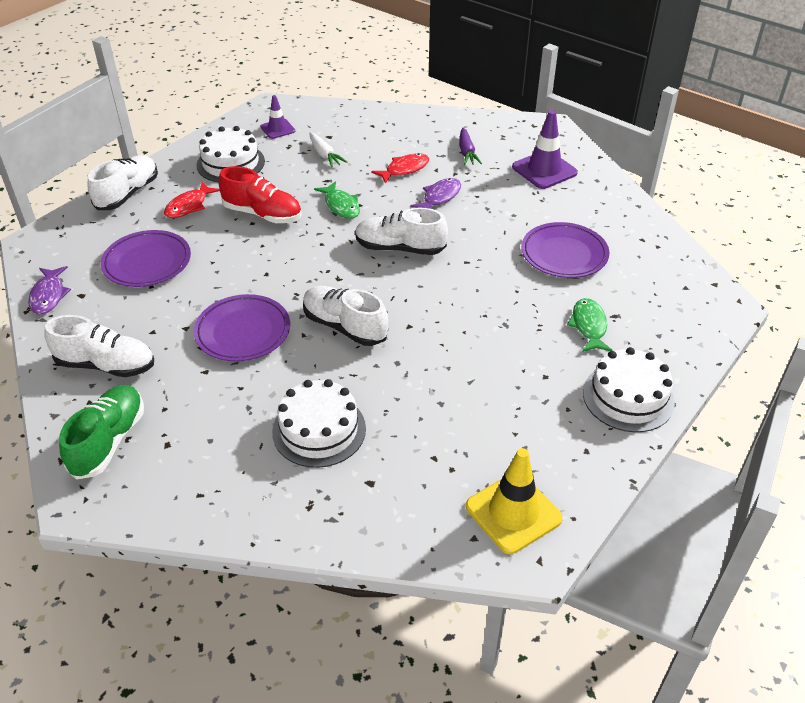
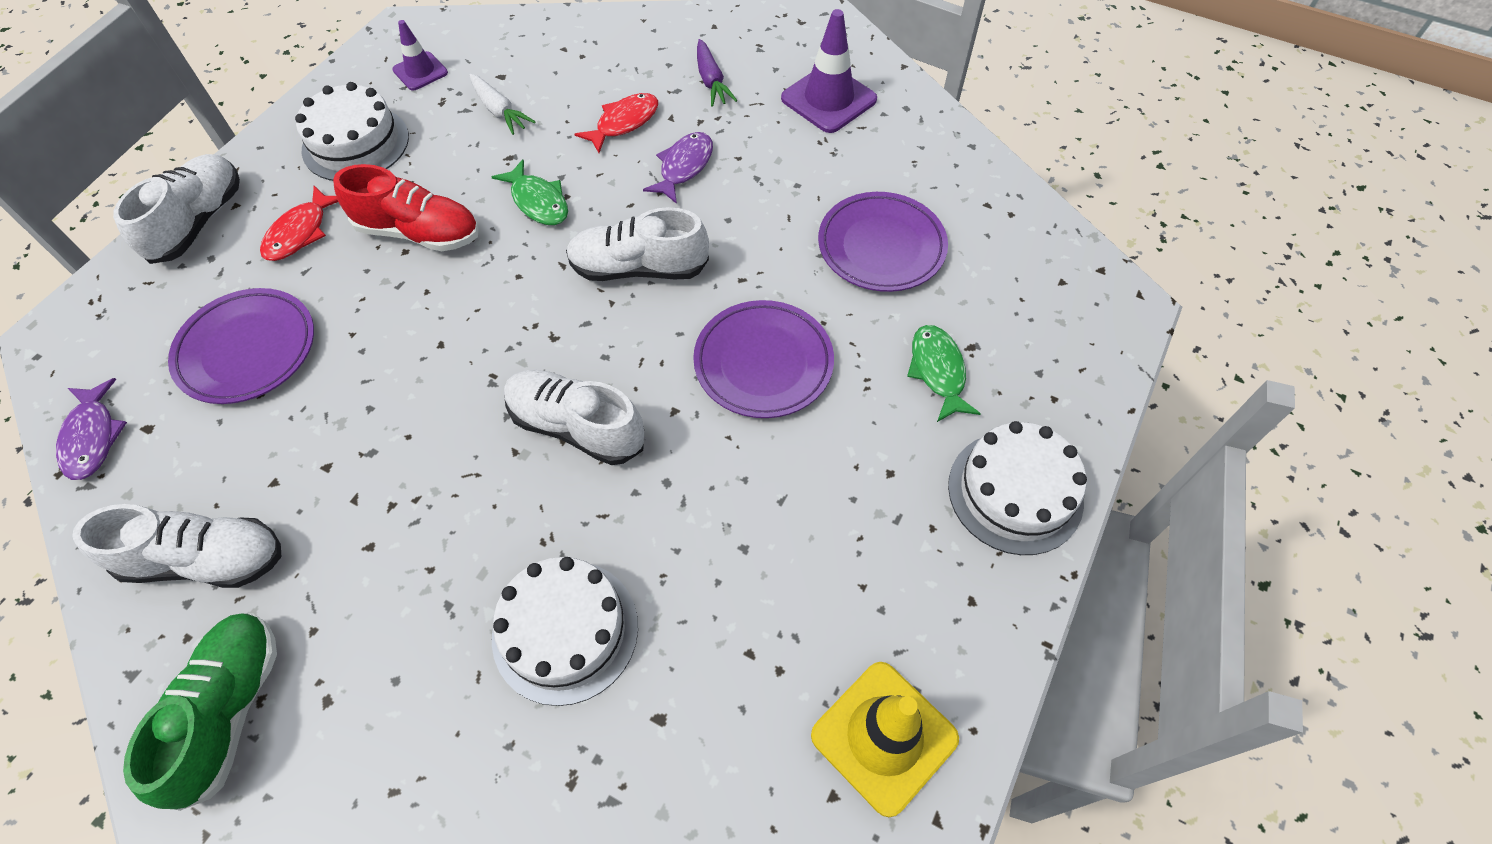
camera: 10 degrees left, 15 degrees up
purple plate [194,294,290,362] -> purple plate moved to [693,300,834,418]

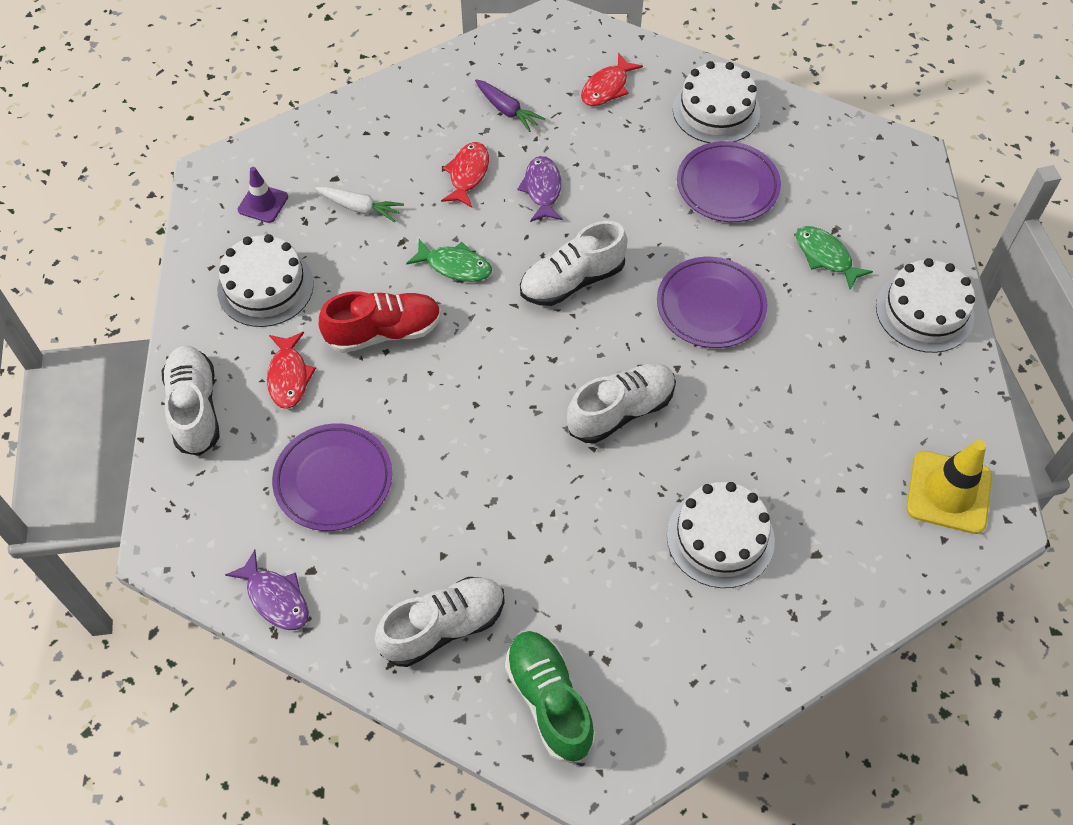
camera: 30 degrees left, 0 degrees up
white shoe [504,370,645,465] -> white shoe turned 150 degrees clockwise [567,363,676,443]
purple traffic cone [781,9,877,133] -> red fish [581,53,643,106]
none -> white cake [673,61,760,143]

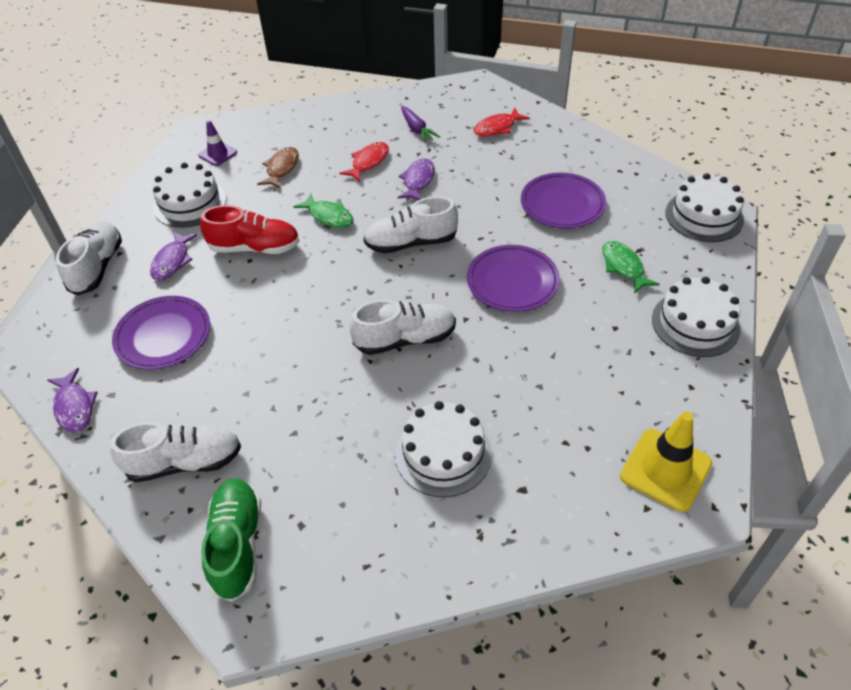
camera: 20 degrees right, 10 degrees down
red fish [267,332,316,409] -> purple fish [150,232,198,281]
white carrot [315,186,404,223] -> brown fish [257,147,299,189]
white cake [673,61,760,143] -> white cake moved to [666,173,744,242]

